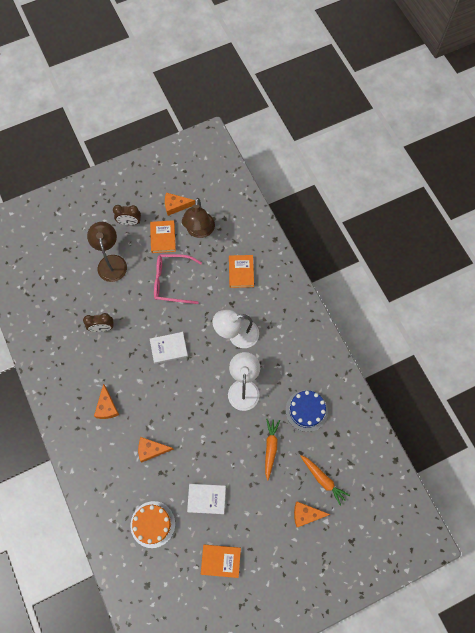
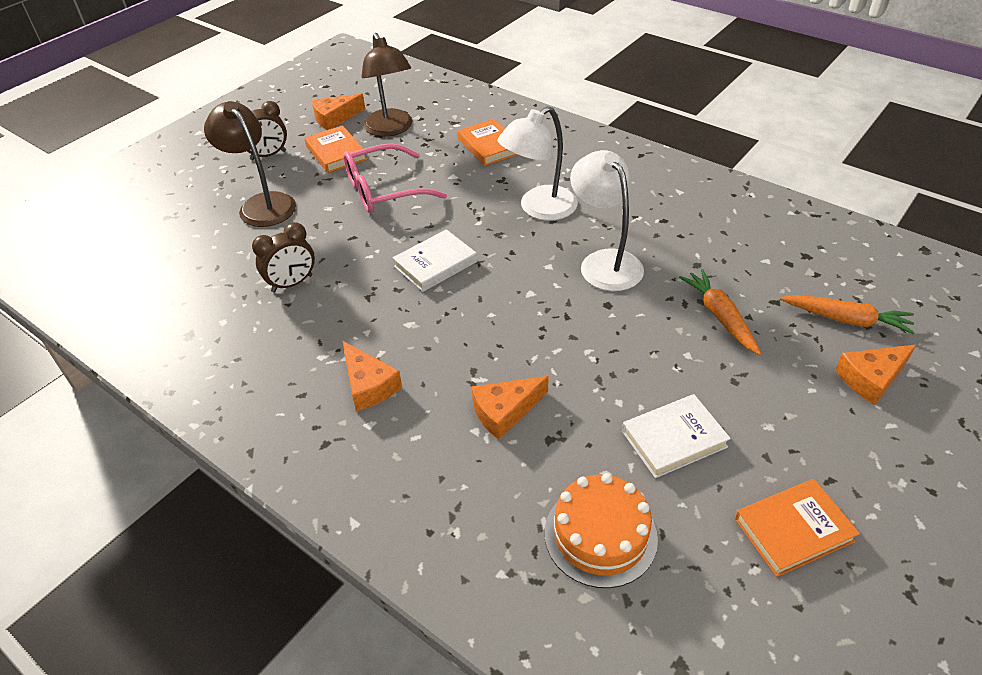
camera: 25 degrees left, 25 degrees down
blue cake [286,390,328,432] -> none

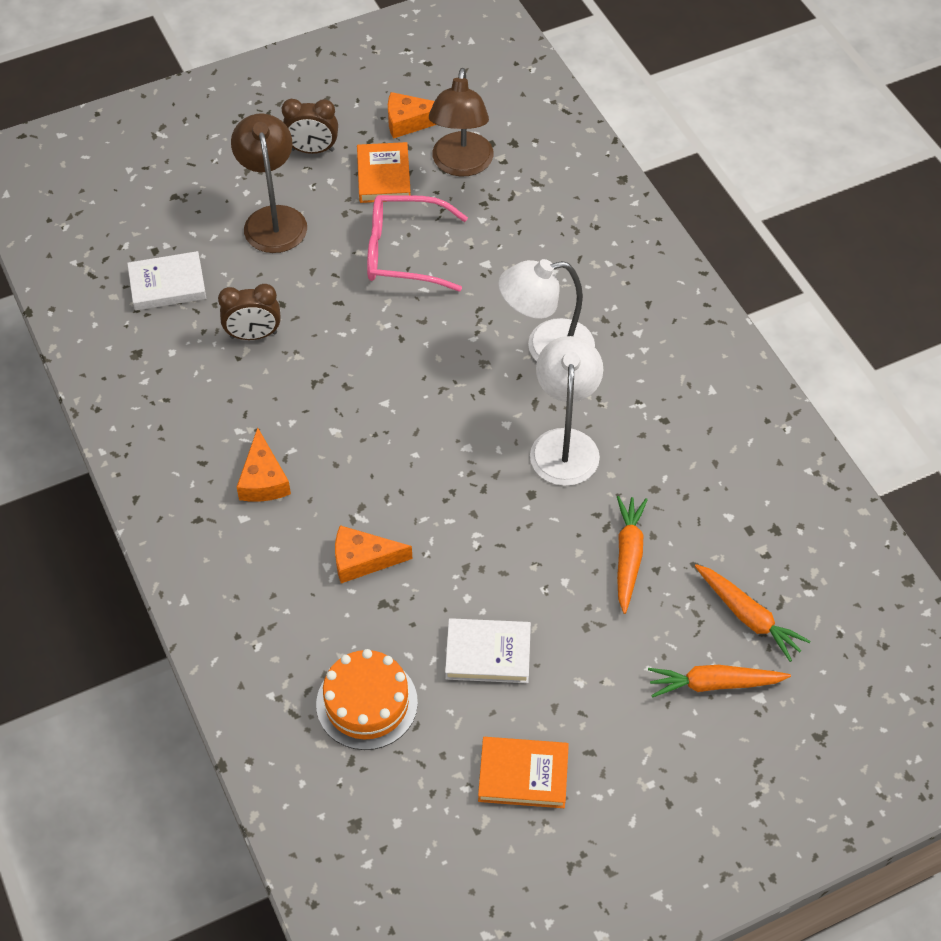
camera: 25 degrees right, 10 degrees up
white book [393,229,477,292] -> white book moved to [127,251,206,311]
orange book [457,119,518,166] -> none
orange cheese [835,345,916,405] -> orange carrot [648,665,791,698]

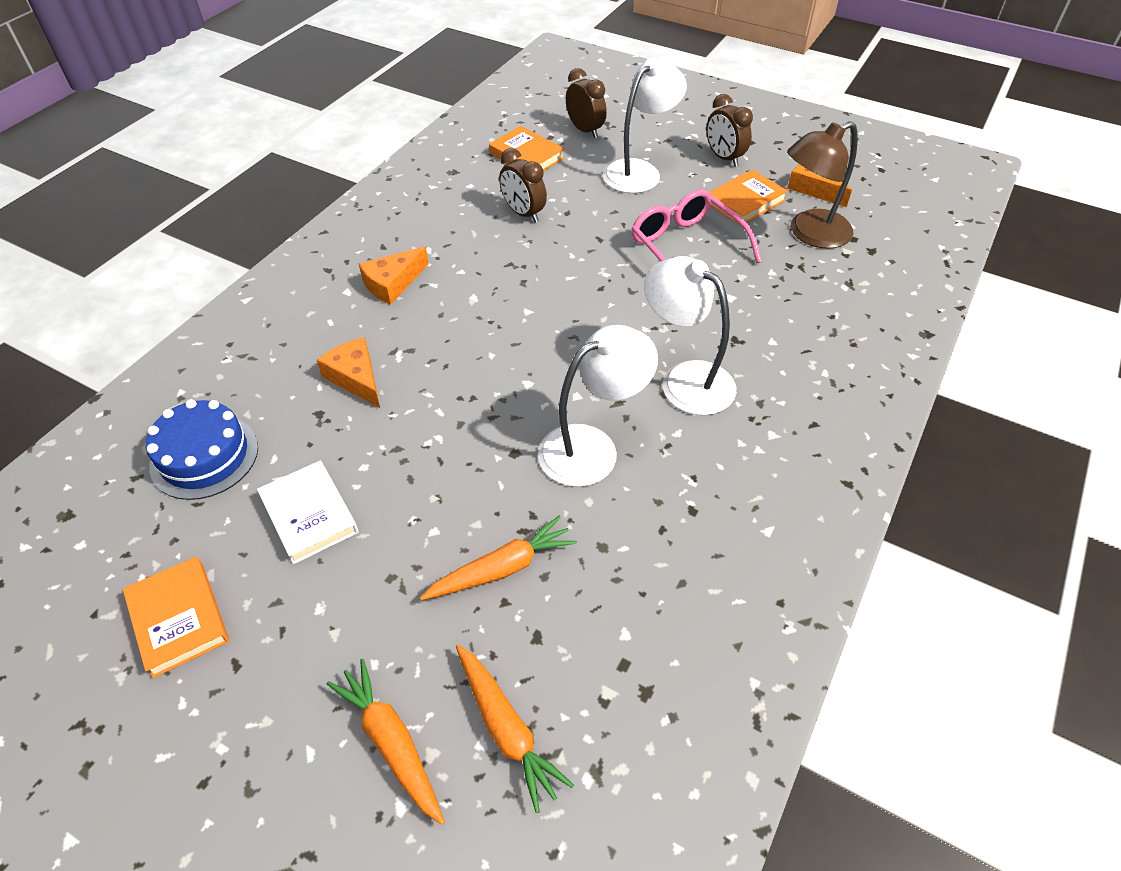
camera: 55 degrees right, 5 degrees down
white book [127,251,206,311] -> orange book [489,126,565,171]
brown lamp [231,113,307,253] -> white lamp [603,57,687,193]
orange cake [316,649,418,750] -> blue cake [146,399,258,500]
orange carrot [695,564,811,662] -> orange carrot turned 45 degrees counterclockwise [456,644,574,813]
none -> brown clock [566,68,607,138]

